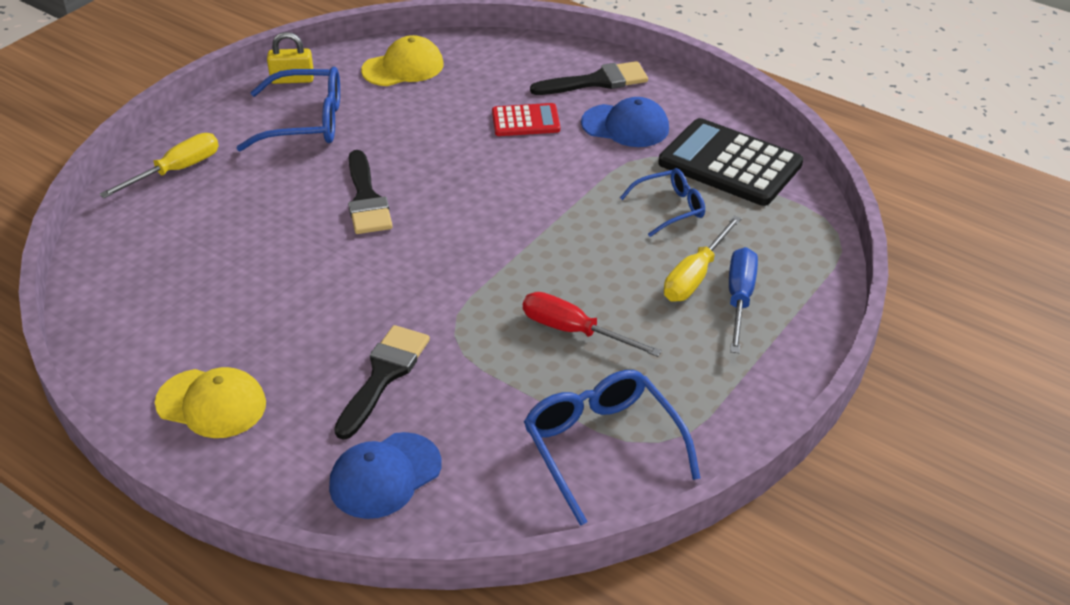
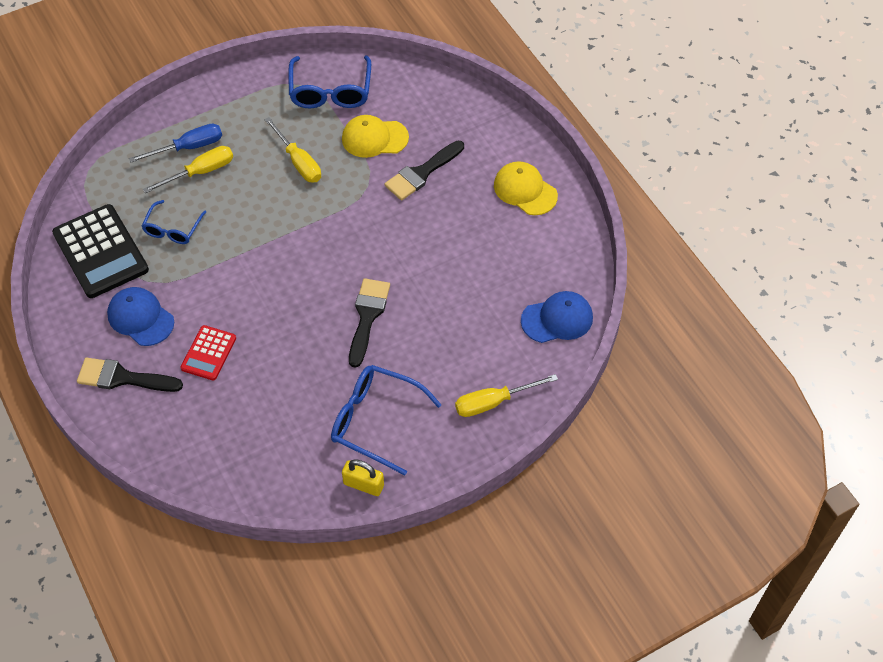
camera: 155 degrees left, 15 degrees up
blue cap [329,432,442,519] -> blue cap moved to [521,291,593,343]
yellow cap [361,35,444,86] -> yellow cap moved to [342,115,409,158]
red calculator [492,103,560,136] -> red calculator turned 90 degrees counterclockwise [181,325,236,380]
red screwdriver [523,292,662,357] -> yellow screwdriver [264,117,321,183]
blue glasses [620,168,705,237] -> blue glasses turned 75 degrees counterclockwise [142,200,206,244]
blue screwdriver [729,247,758,353] -> blue screwdriver turned 150 degrees counterclockwise [129,124,222,163]

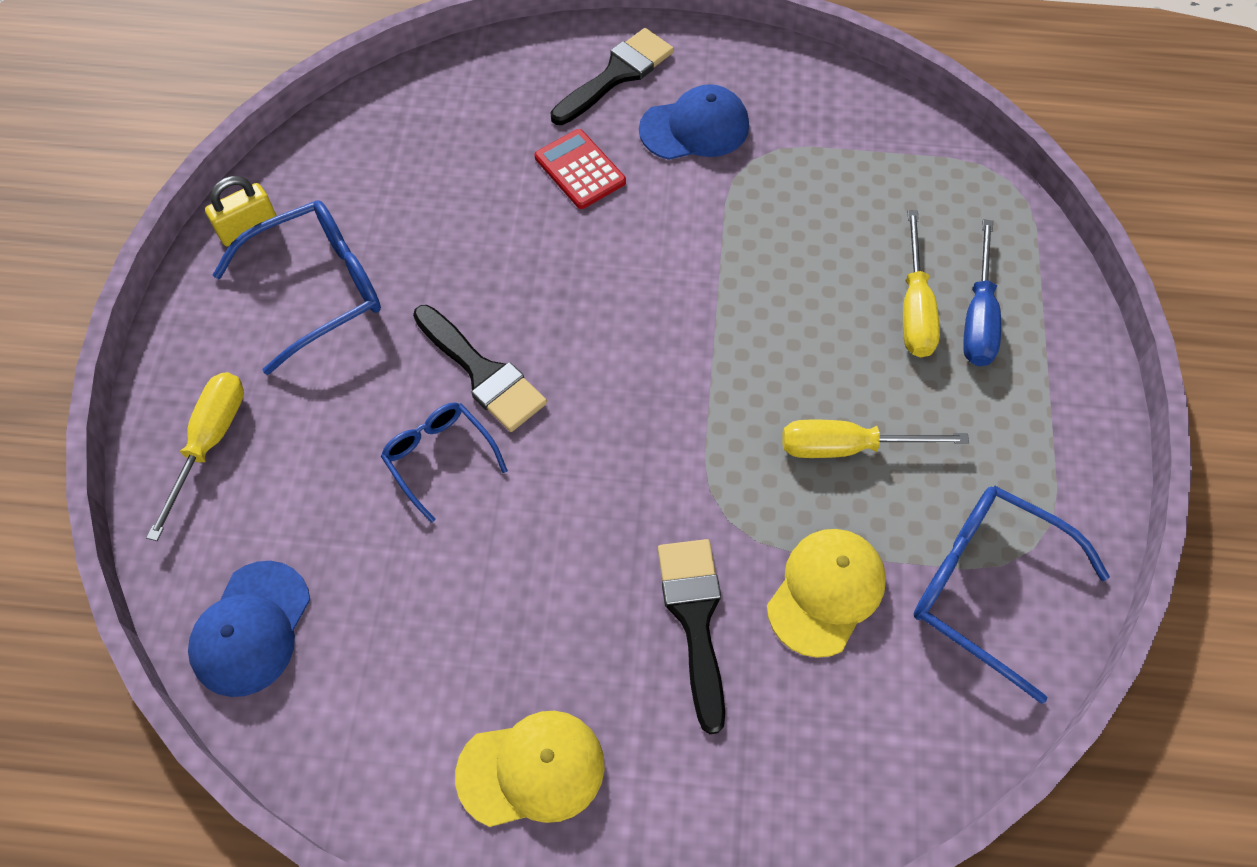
camera: 125 degrees right, 5 degrees up
black calculator [52,204,149,298] -> none
blue glasses [142,200,206,244] -> blue glasses moved to [381,402,508,523]

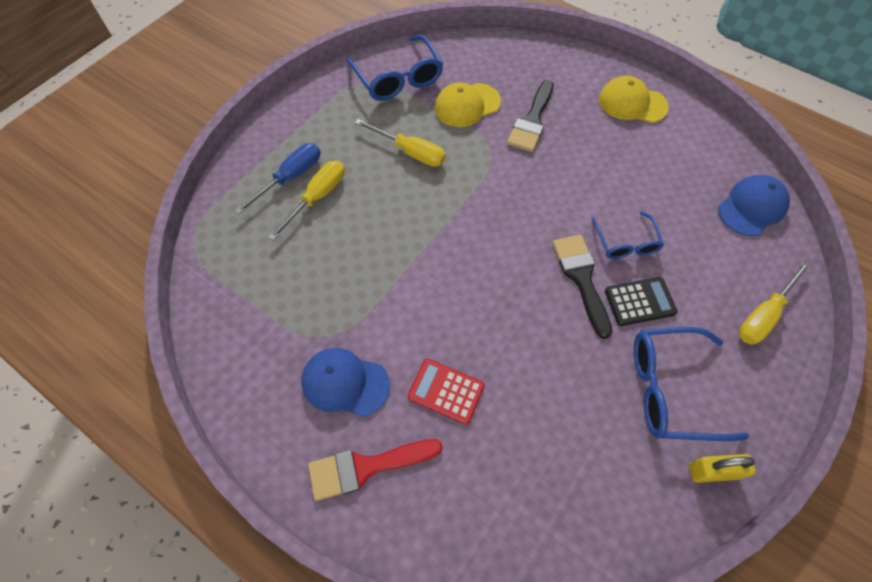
camera: 150 degrees left, 0 degrees up
red calculator [535,129,626,209] -> red calculator turned 120 degrees clockwise [408,359,485,425]
black brush [550,28,674,125] -> red brush [308,439,443,501]
none -> black calculator [605,277,678,326]

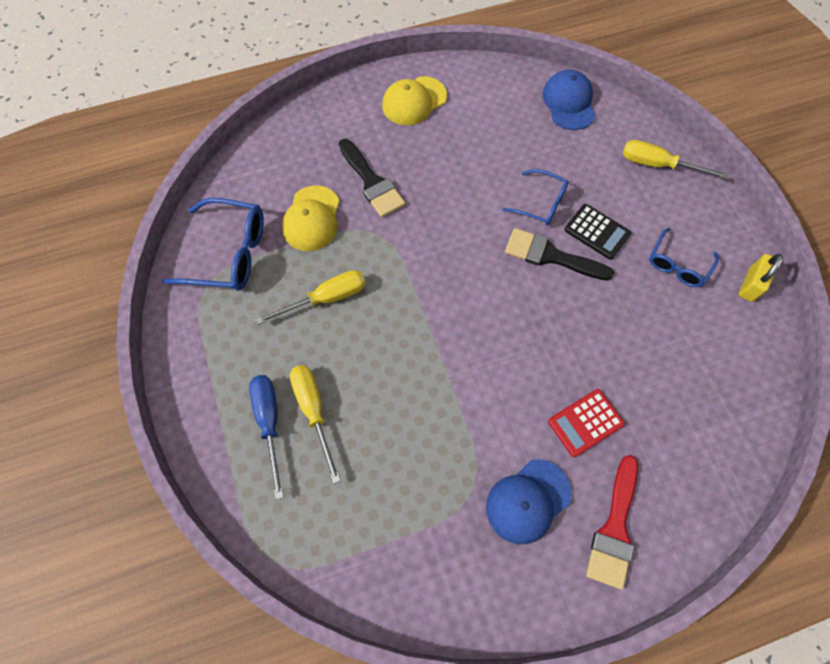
camera: 55 degrees left, 5 degrees up
black calculator [605,277,678,326] -> black calculator turned 105 degrees clockwise [564,204,632,260]
blue glasses [634,327,749,441] -> blue glasses [649,228,719,287], size x0.61
yellow screwdriver [739,261,811,345] -> yellow screwdriver turned 120 degrees clockwise [623,140,728,179]

